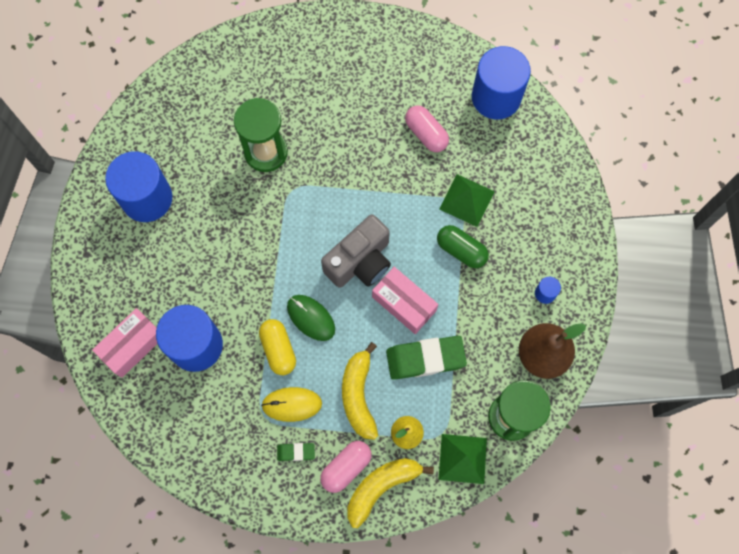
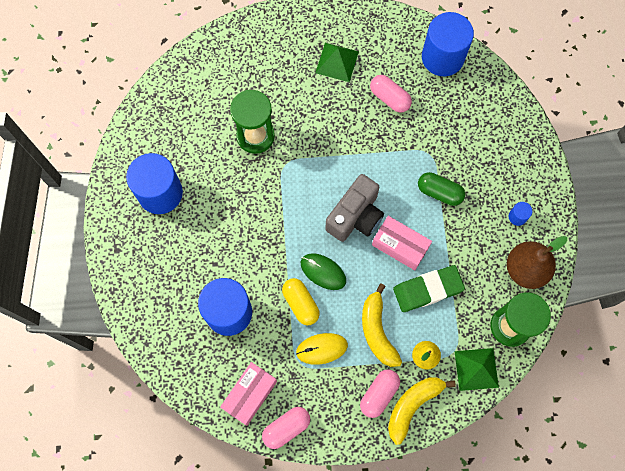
camera: 10 degrees left, 0 degrees up
pink box [92,308,157,378] -> pink box moved to [220,362,277,426]
green eraser [277,443,315,461] -> none
green pyramid [439,174,495,227] -> green pyramid moved to [315,43,359,82]
none -> pink capsule [262,407,310,449]

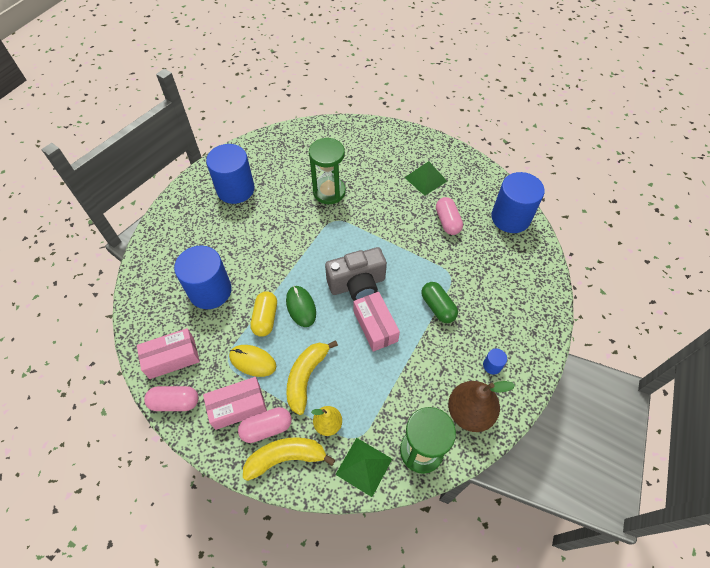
camera: 35 degrees right, 15 degrees down
green eraser [393,265,465,312] -> none
none -> pink box [203,377,267,430]

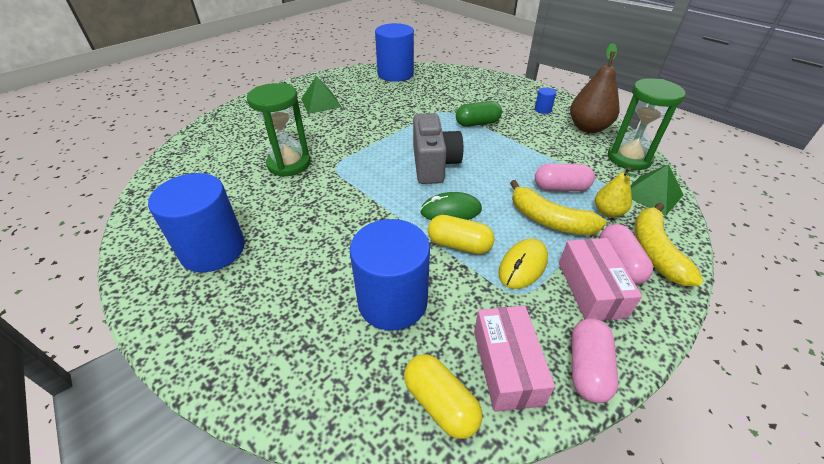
camera: 75 degrees left, 15 degrees down
pink box [354,292,400,352] -> none
pink capsule [436,197,463,235] -> pink capsule moved to [535,164,595,191]
none -> yellow capsule [404,354,482,439]

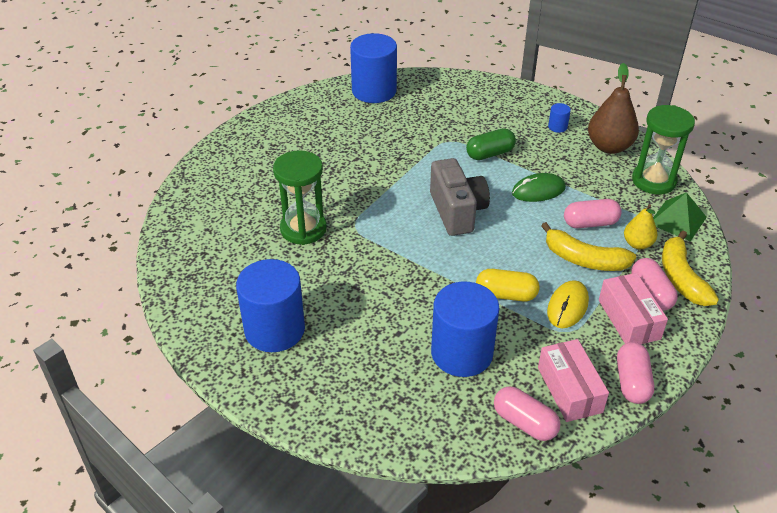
camera: 10 degrees left, 0 degrees up
green pyramid [301,76,341,114] -> none
yellow capsule [404,354,482,439] -> pink capsule [494,387,560,441]
green mouse [420,192,482,220] -> green mouse moved to [512,173,566,202]

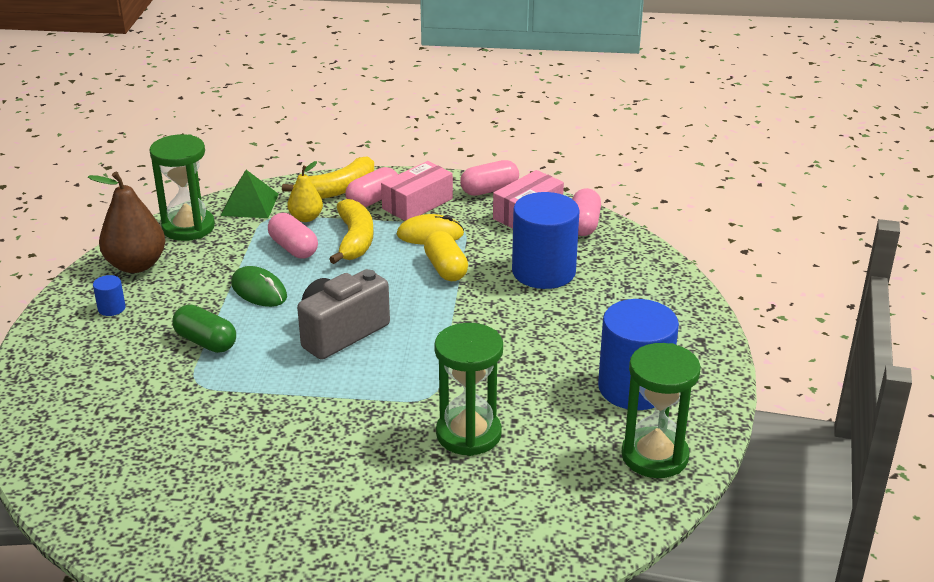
camera: 120 degrees left, 10 degrees down
blue cylinder [350,33,397,103] -> none
none -> green hourglass [621,343,701,478]

